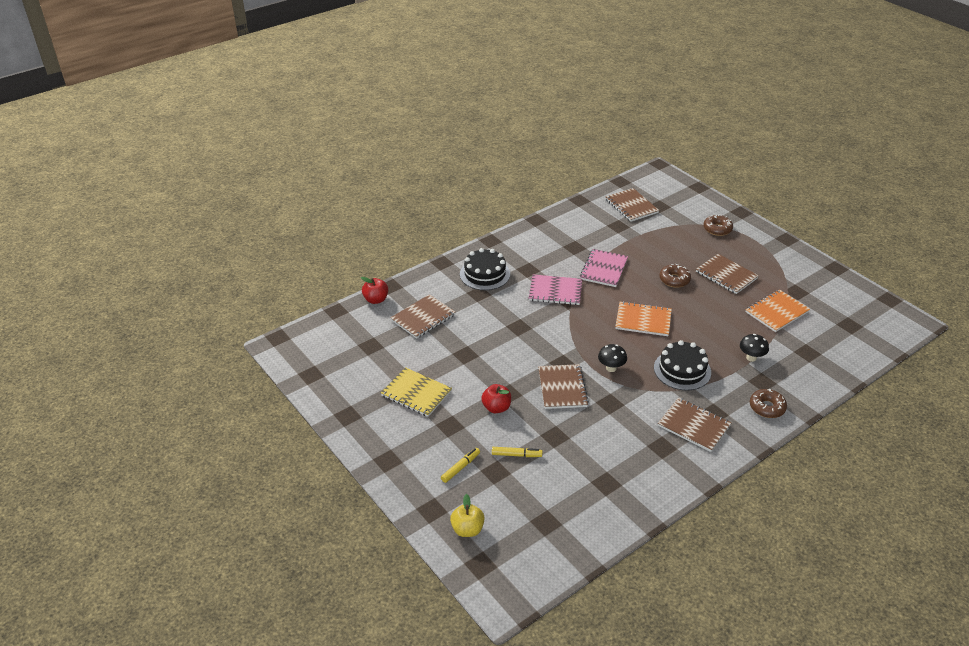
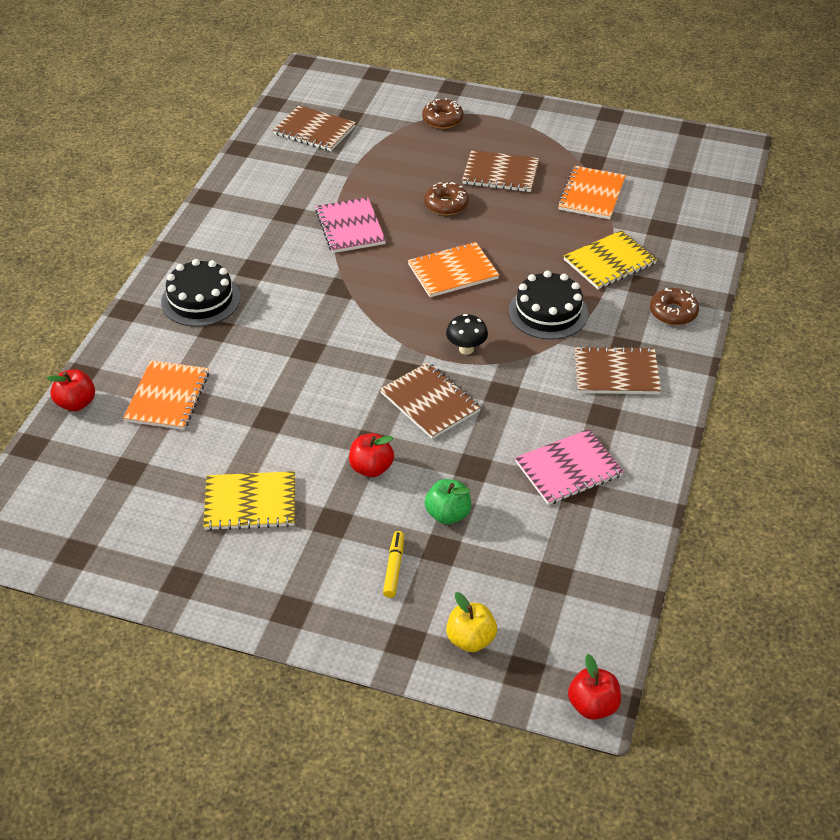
camera: 35 degrees left, 5 degrees up
brown notebook [390,294,455,339] -> orange notebook [123,361,209,430]
yellow marker [492,447,542,457] -> green apple [425,479,471,524]
pink notebook [529,275,582,305] -> pink notebook moved to [515,429,624,505]
black mushroom [740,334,769,362] -> yellow notebook [564,230,657,289]
none -> red apple [568,654,621,720]

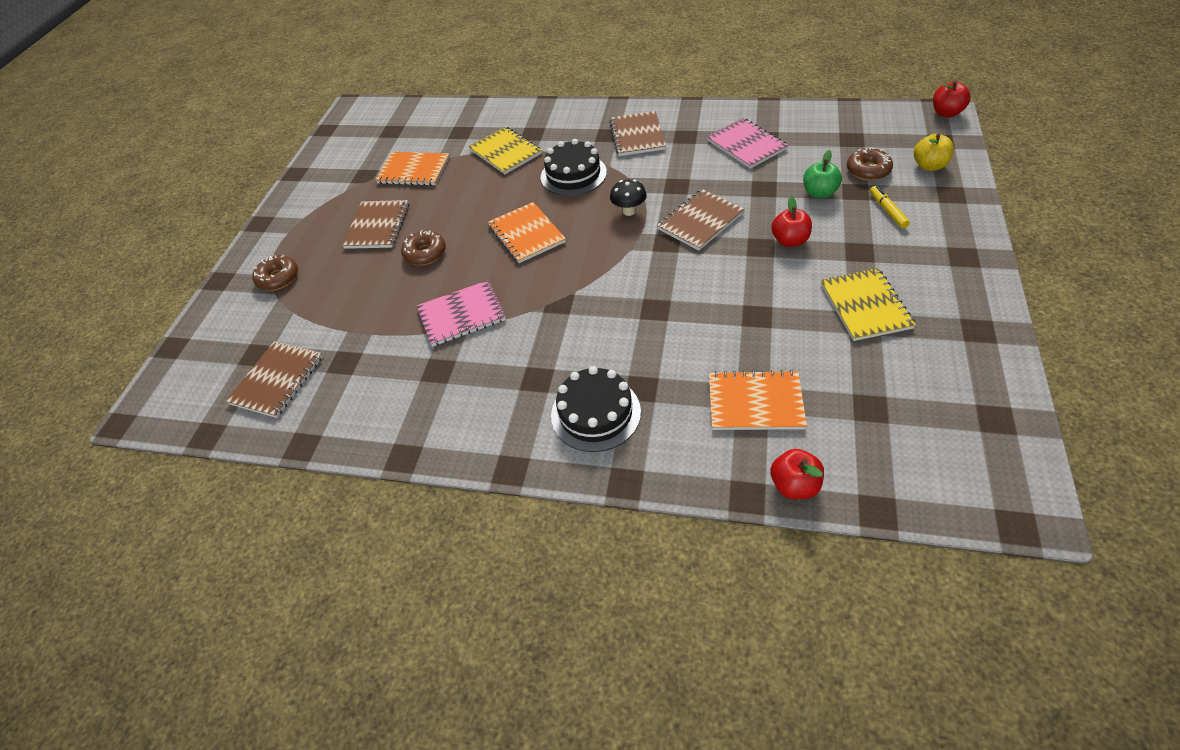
camera: 90 degrees left, 5 degrees up
yellow marker [383,531,404,598] -> yellow marker turned 75 degrees clockwise [870,186,910,229]
brown donut [650,288,699,325] -> brown donut moved to [847,147,893,181]

